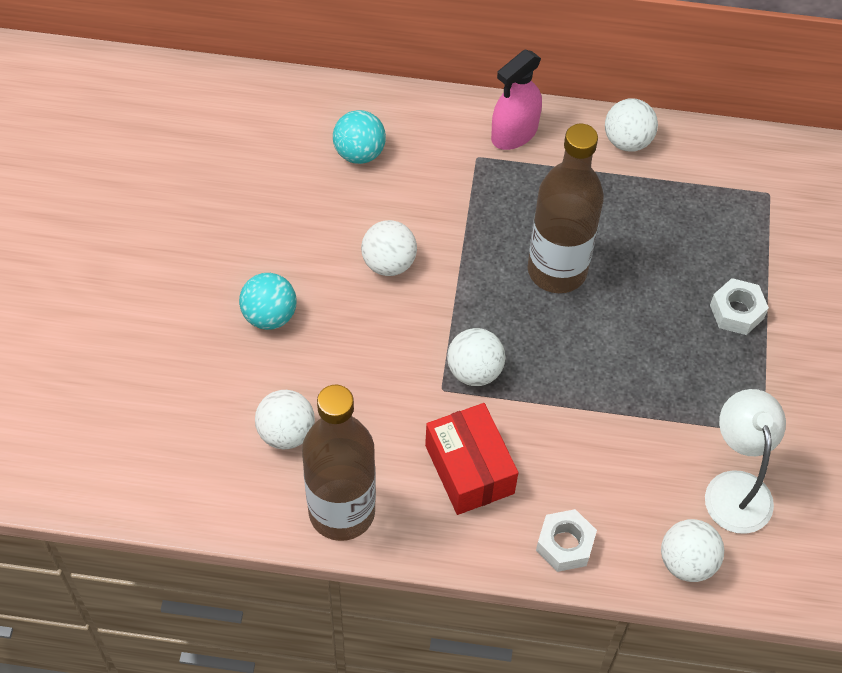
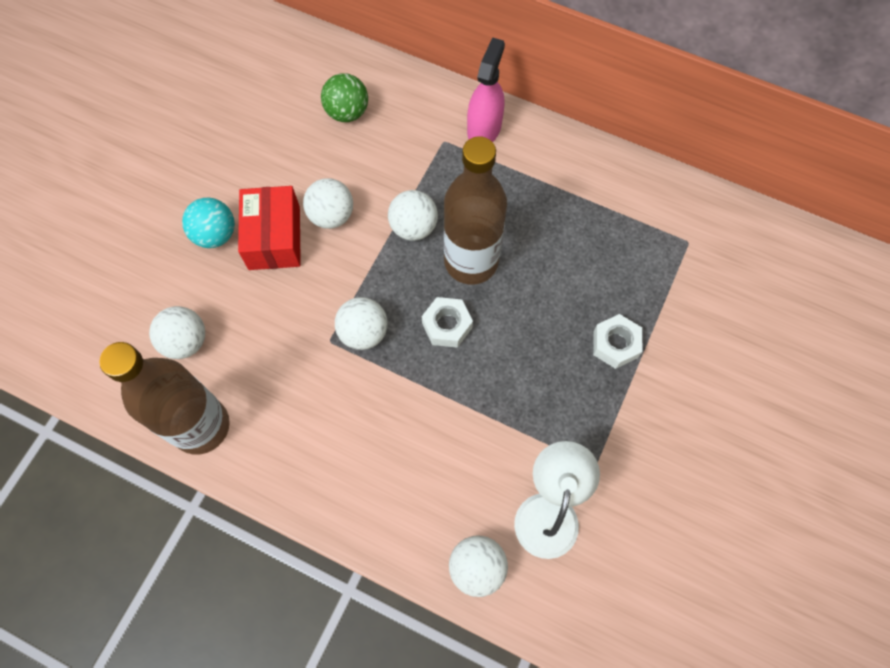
camera: 20 degrees right, 10 degrees up
turquoise ball [333,110,386,164] -> green ball [321,73,368,122]
red box [425,403,518,515] -> red box moved to [238,186,301,270]
pink spray bottle [491,50,542,150] -> pink spray bottle turned 135 degrees clockwise [467,37,505,142]
white nut [536,509,597,572] -> white nut moved to [422,297,473,348]
white ball [605,99,658,151] -> white ball moved to [388,190,438,241]

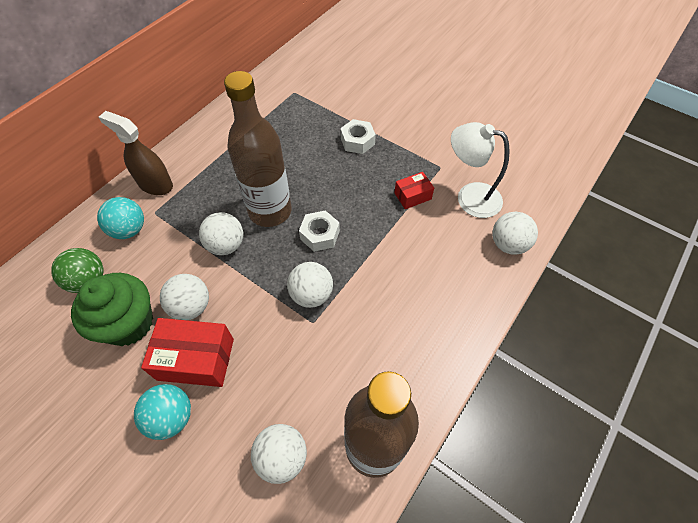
camera: 80 degrees left, 10 degrees down
pink spray bottle [467,37,505,142] -> brown spray bottle [99,111,173,195]
none -> green cupcake [71,273,153,346]
none -> turquoise ball [97,197,144,239]
none -> red box [394,172,434,209]

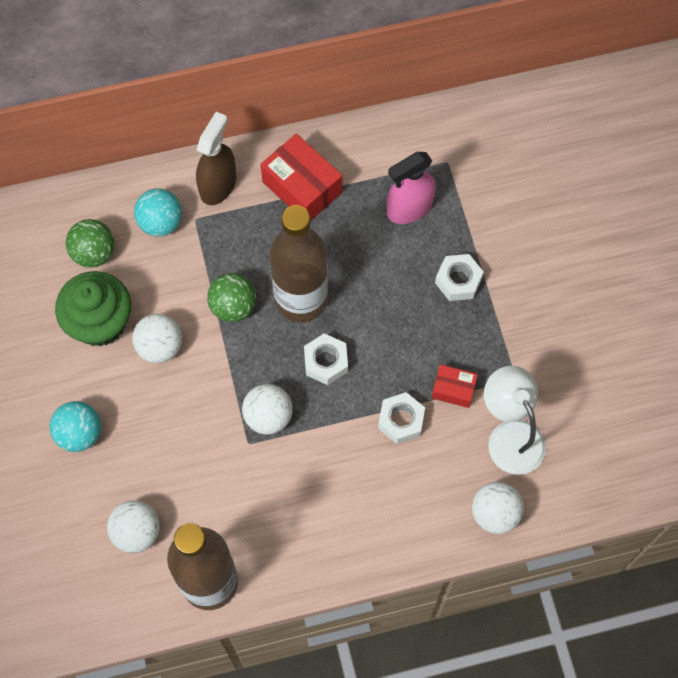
camera: 40 degrees right, 10 degrees up
brown spray bottle [99,111,173,195] -> brown spray bottle turned 45 degrees clockwise [196,112,236,205]
red box [141,318,234,387] -> red box moved to [260,134,342,221]
white ball [199,212,243,255] -> green ball [207,273,256,322]
none -> white nut [378,392,425,444]
none -> pink spray bottle [387,152,436,224]

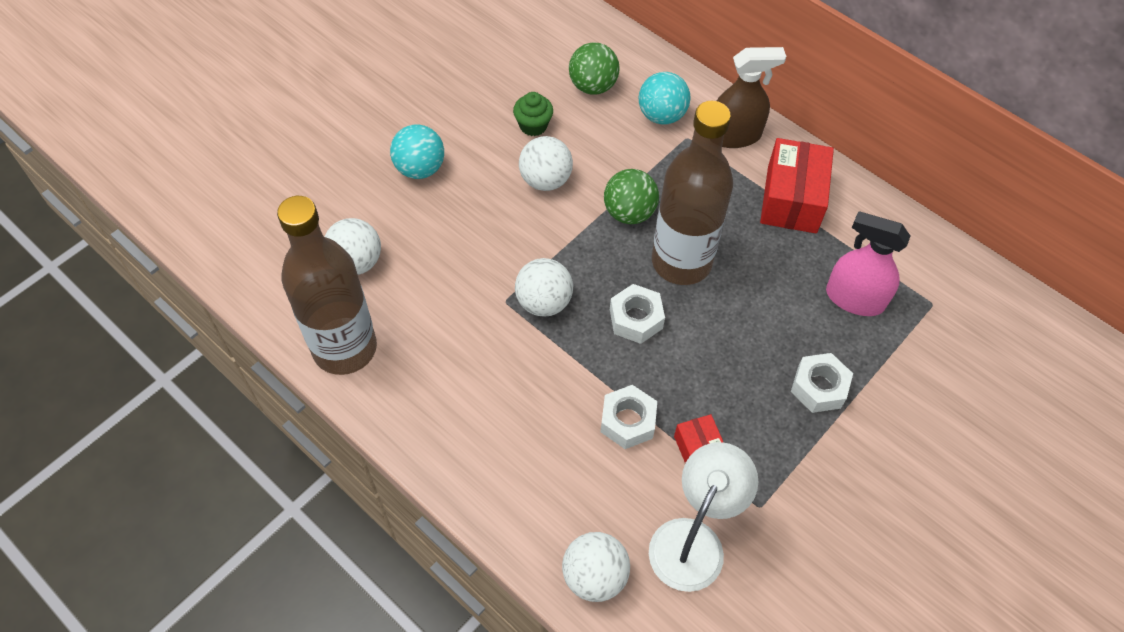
camera: 55 degrees right, 10 degrees down
green cupcake [55,271,132,346] -> green cupcake [513,92,553,136], size x0.50

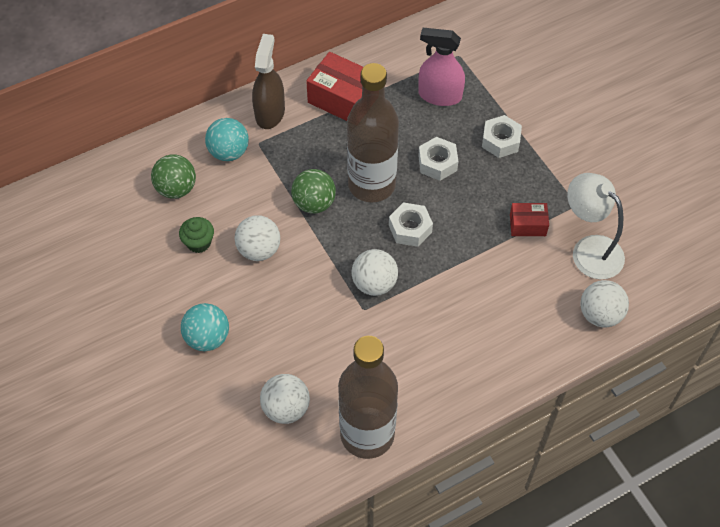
camera: 70 degrees left, 0 degrees up
white nut [601,385,657,449] -> white nut moved to [418,137,458,181]
pink spray bottle [826,211,910,316] -> pink spray bottle turned 60 degrees clockwise [418,28,465,106]

